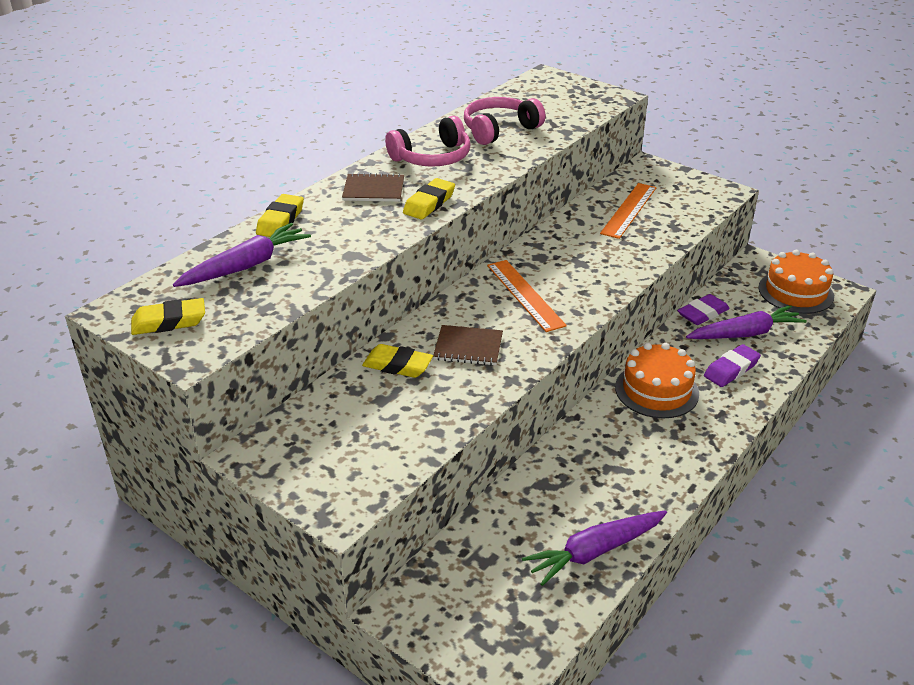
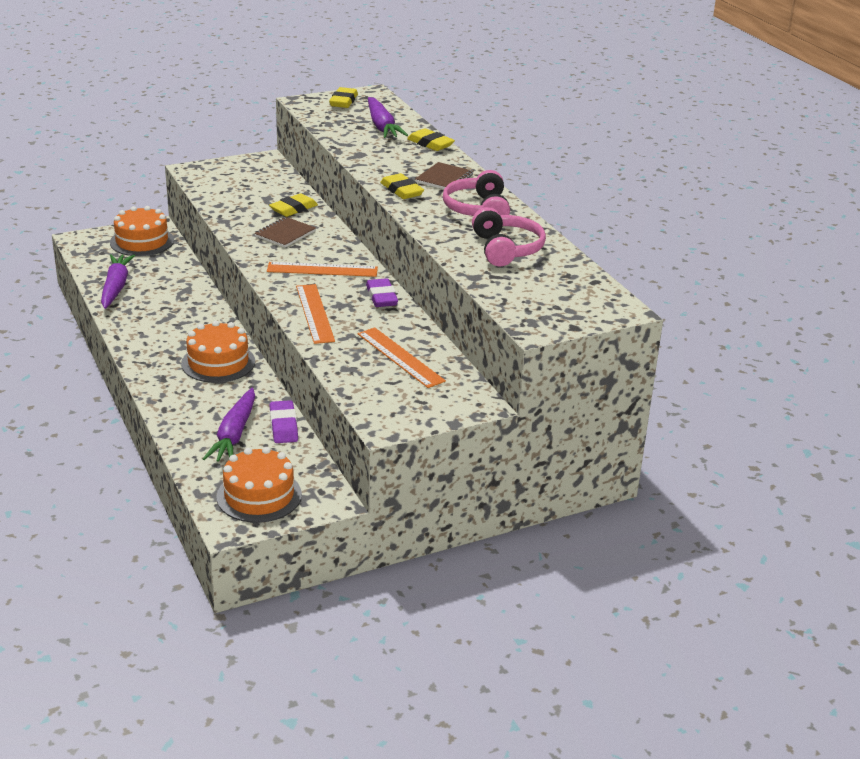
camera: 115 degrees right, 5 degrees down
purple eraser [704,344,761,387] -> purple eraser moved to [366,278,398,307]
none -> orange cake [110,206,174,256]
none -> orange ruler [296,284,335,344]

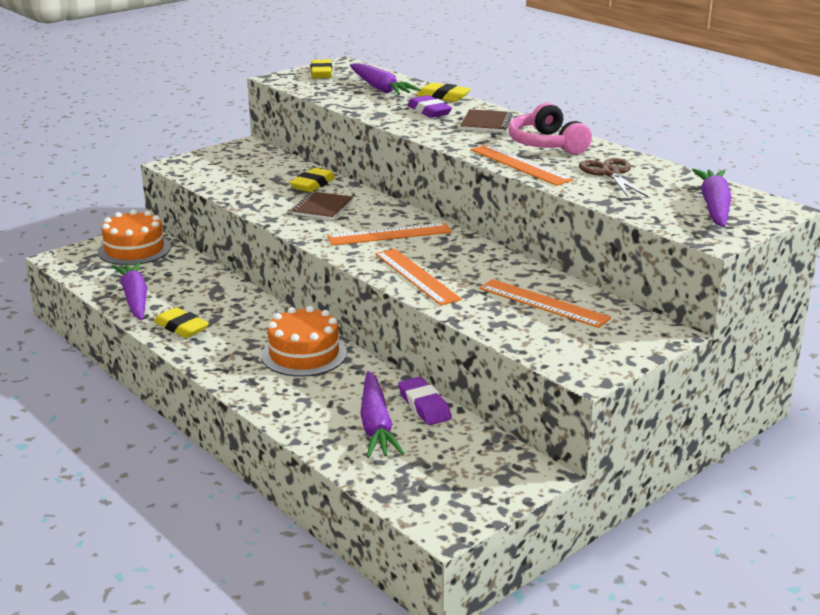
camera: 15 degrees left, 5 degrees down
orange cake [216,447,302,523] -> none
purple eraser [366,278,398,307] -> purple eraser moved to [407,95,452,118]
yellow eraser [380,173,424,199] -> yellow eraser moved to [154,307,209,338]
pink headphones [472,207,546,267] -> brown scissors [579,158,648,197]
none -> orange ruler [471,145,573,186]
none -> purple carrot [692,169,731,227]

